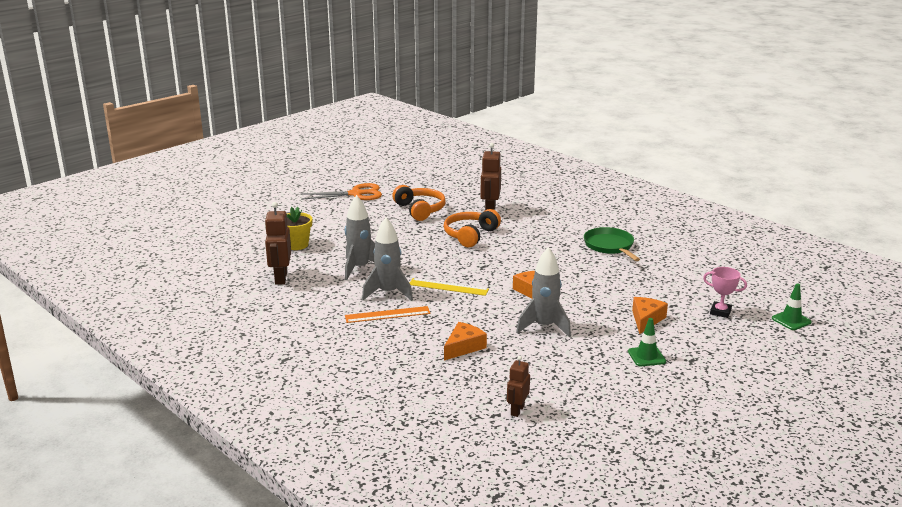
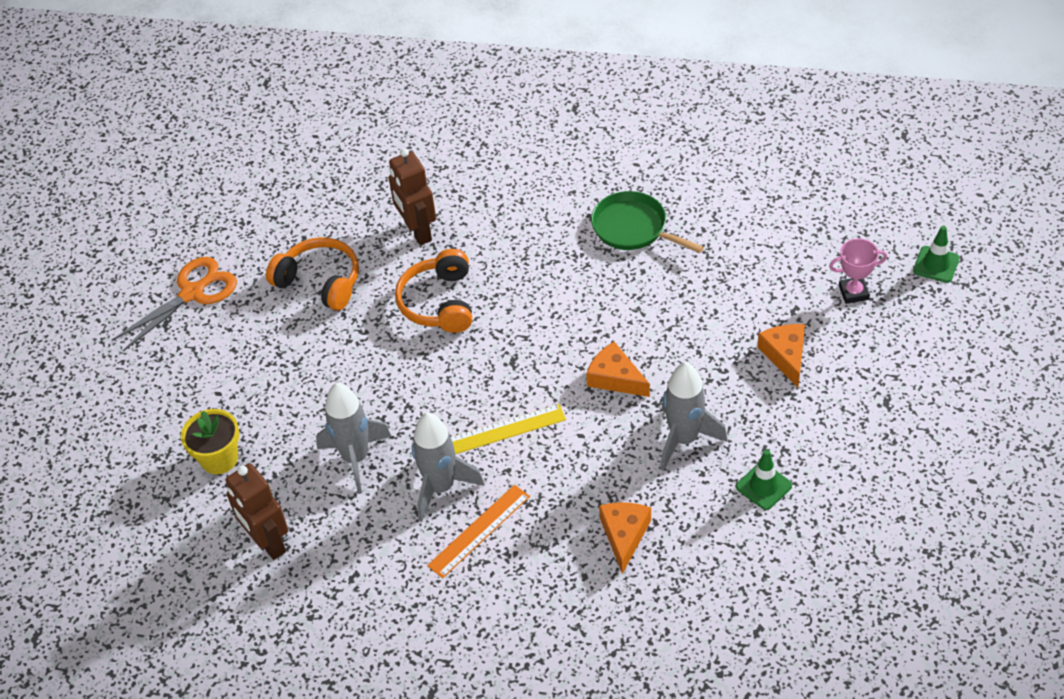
camera: 30 degrees left, 25 degrees up
brown robot [507,356,530,417] -> none
green traffic cone [628,318,666,366] -> green traffic cone moved to [736,450,792,510]

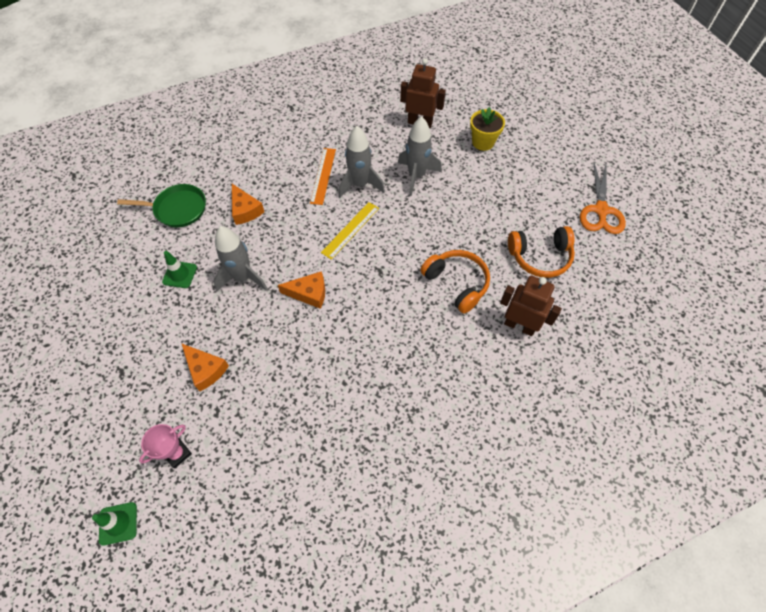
camera: 140 degrees right, 10 degrees up
green pan [591,191,704,253] -> green pan moved to [117,184,206,227]

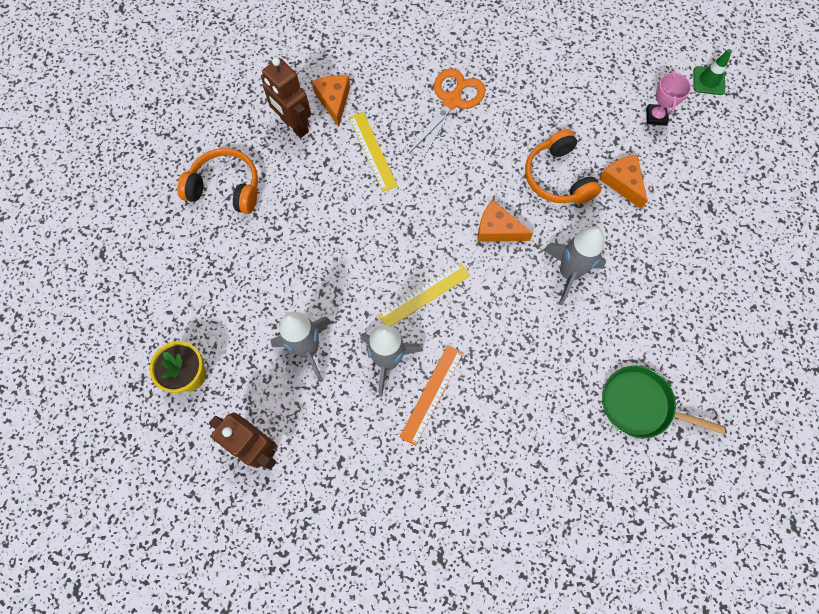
camera: 160 degrees left, 10 degrees up
pink trophy [139,424,192,469] -> pink trophy turned 60 degrees counterclockwise [646,71,691,126]
green traffic cone [162,251,197,288] -> none
orange cheese [232,184,264,225] -> orange cheese moved to [312,75,350,127]
orange headphones [420,250,490,314] -> orange headphones moved to [525,129,601,204]
orange scissors [580,163,626,234] -> orange scissors moved to [409,68,485,161]
none -> yellow ruler [349,112,398,192]

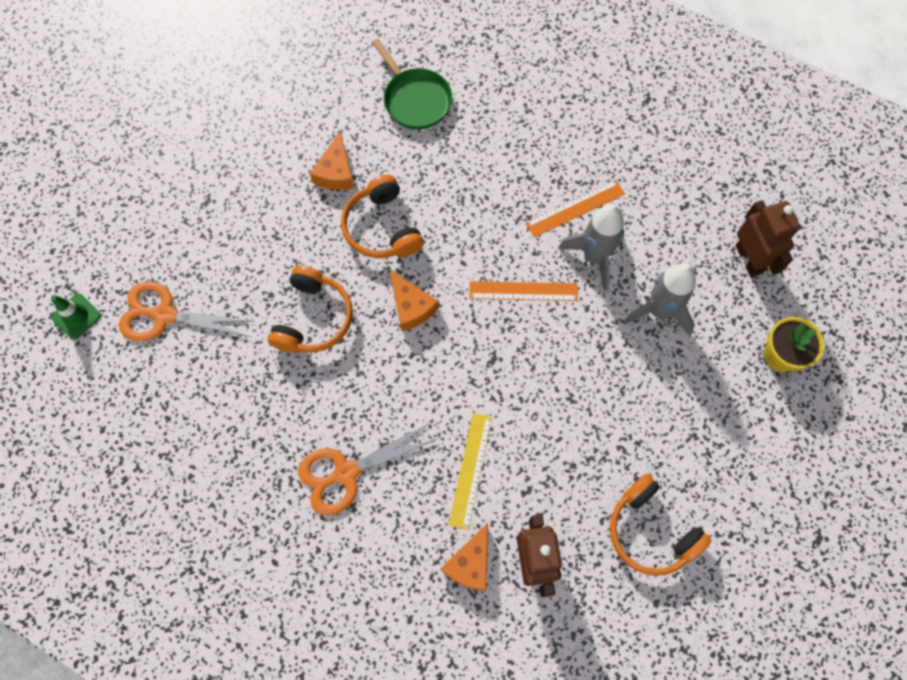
camera: 145 degrees left, 0 degrees up
yellow ruler [378,263,470,326] -> orange ruler [469,281,578,301]
grey rocket [543,227,606,305] -> orange headphones [341,175,424,258]
orange cheese [599,155,648,209] -> orange cheese moved to [310,131,354,190]
pink trophy [646,71,691,126] -> orange scissors [119,282,254,341]

